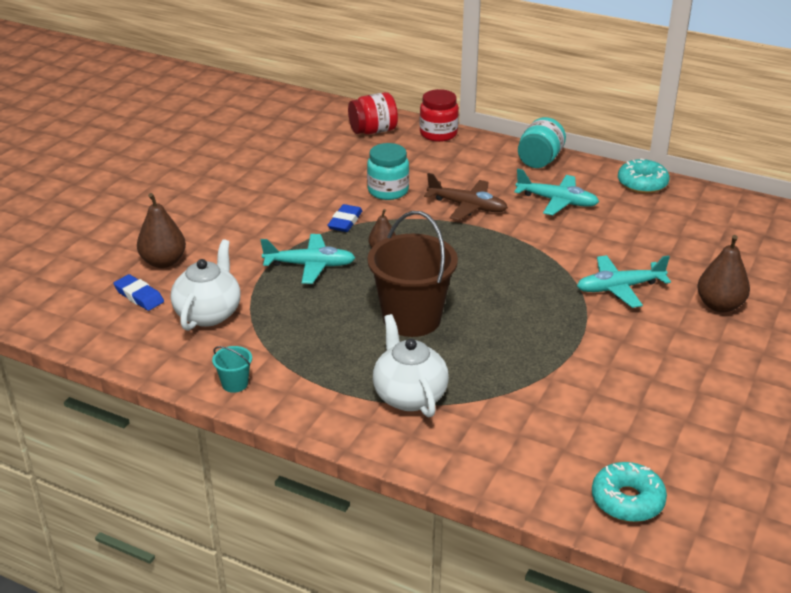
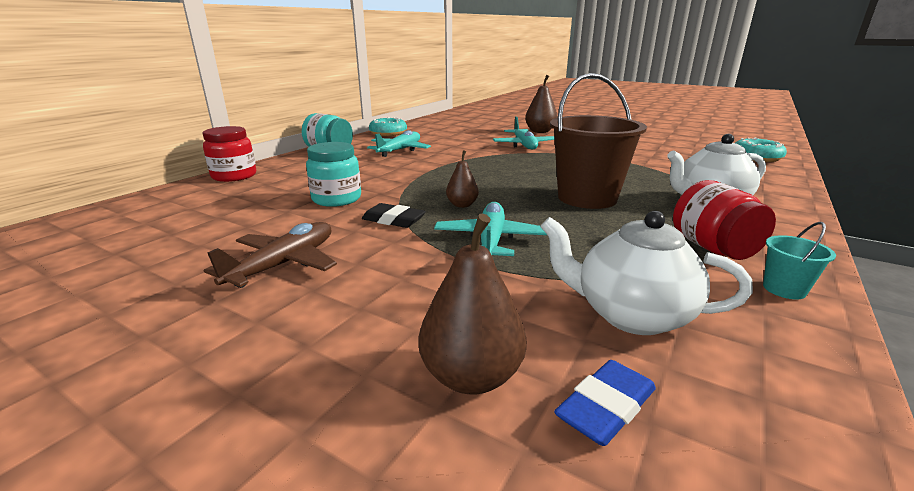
camera: 85 degrees left, 10 degrees down
blue eraser [327,204,363,232] -> black eraser [362,203,426,228]
red jar [348,92,398,134] -> red jar moved to [673,180,776,260]
brown plane [424,173,508,221] -> brown plane moved to [203,222,337,288]

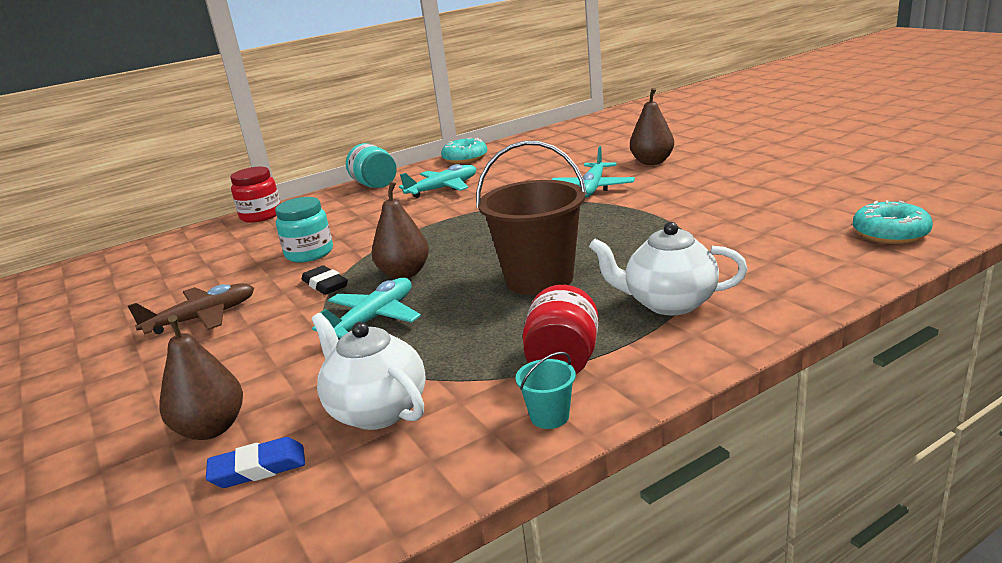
camera: 30 degrees right, 0 degrees up
brown pear [446,150,479,208] -> brown pear [372,182,429,279], size x1.64

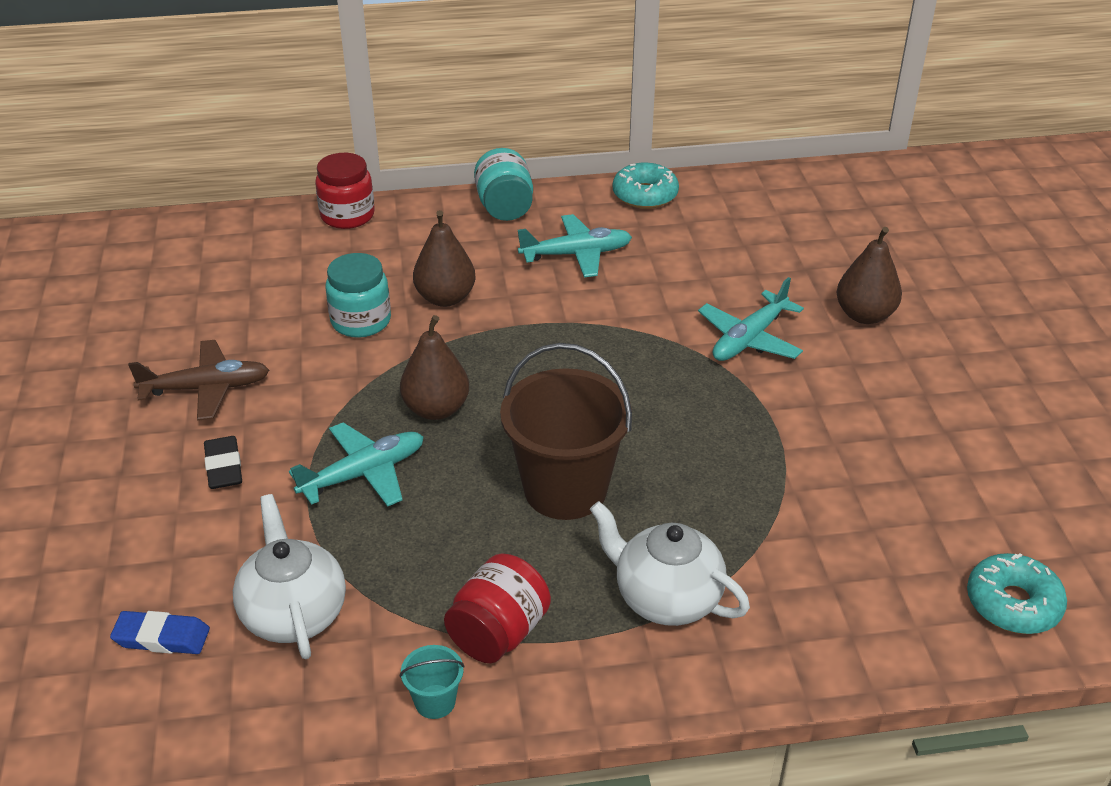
camera: 20 degrees right, 15 degrees up
brown pear [159,315,243,440] -> brown pear moved to [413,210,476,307]
black eraser [302,265,348,295] -> black eraser moved to [204,436,242,489]

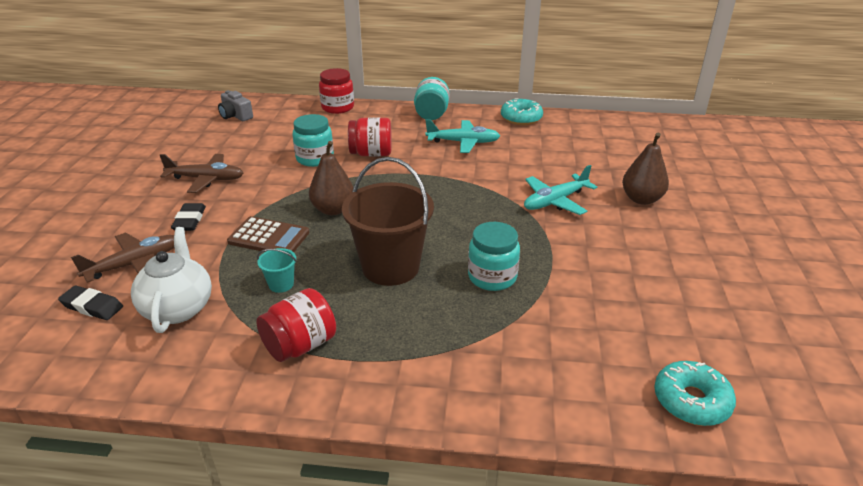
camera: 15 degrees right, 5 degrees down
blue eraser [110,611,210,654] -> black eraser [58,285,123,320]
turquoise plane [289,422,424,507] -> brown calculator [227,216,309,252]
turquoise bucket [399,645,465,719] -> turquoise bucket moved to [257,248,297,293]
brown pear [413,210,476,307] -> red jar [348,117,392,156]
white teapot [590,501,750,626] -> none
none -> brown plane [71,233,174,283]
none -> grey camera [218,90,253,121]
none -> turquoise jar [468,222,520,291]

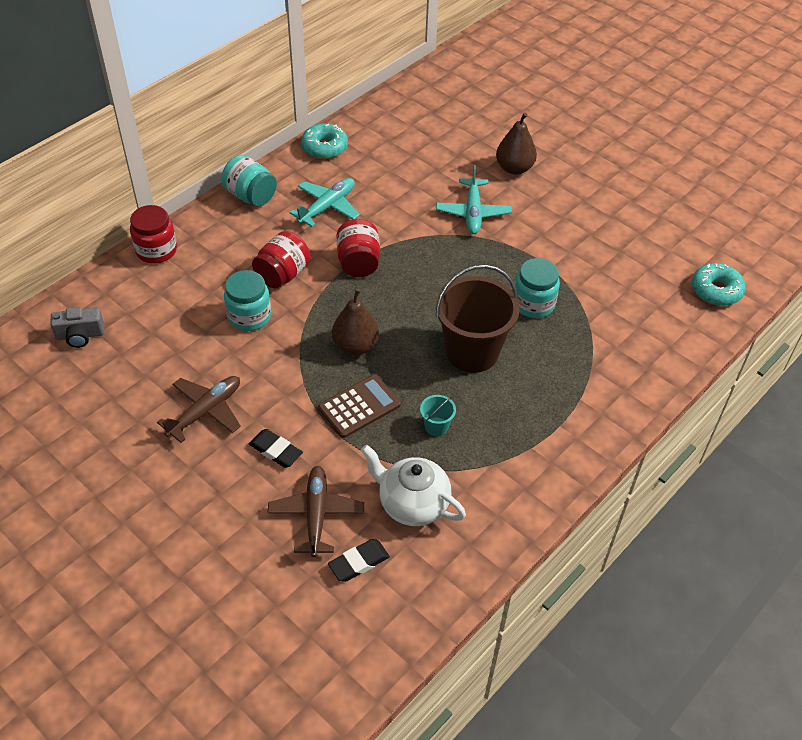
camera: 55 degrees left, 15 degrees up
red jar [256,288,336,362] -> red jar moved to [337,219,380,277]

